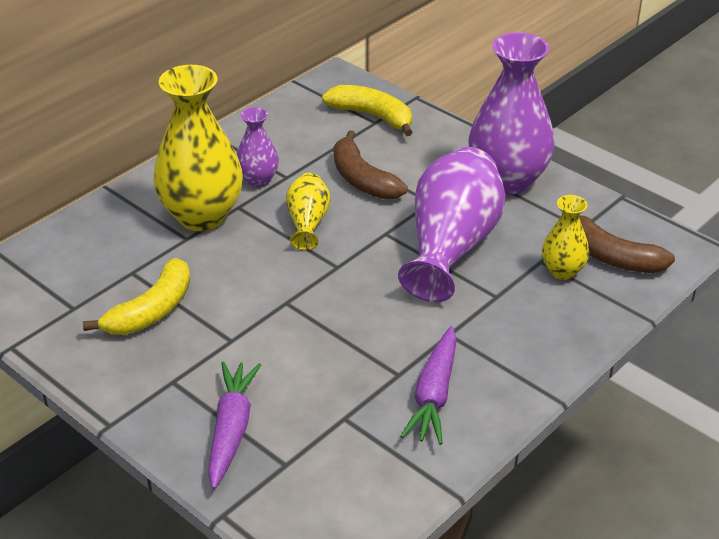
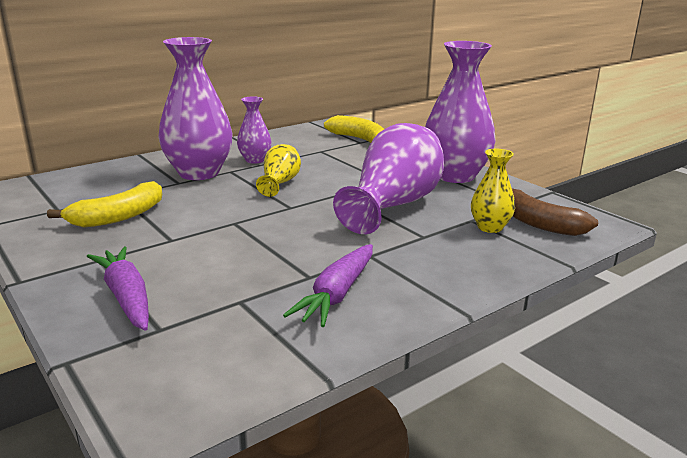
camera: 10 degrees right, 15 degrees down
yellow vase [153,65,243,231] -> purple vase [158,37,232,180]
purple carrot [208,362,261,489] -> purple carrot turned 45 degrees counterclockwise [87,246,149,331]
brown banana [334,130,408,200] -> none

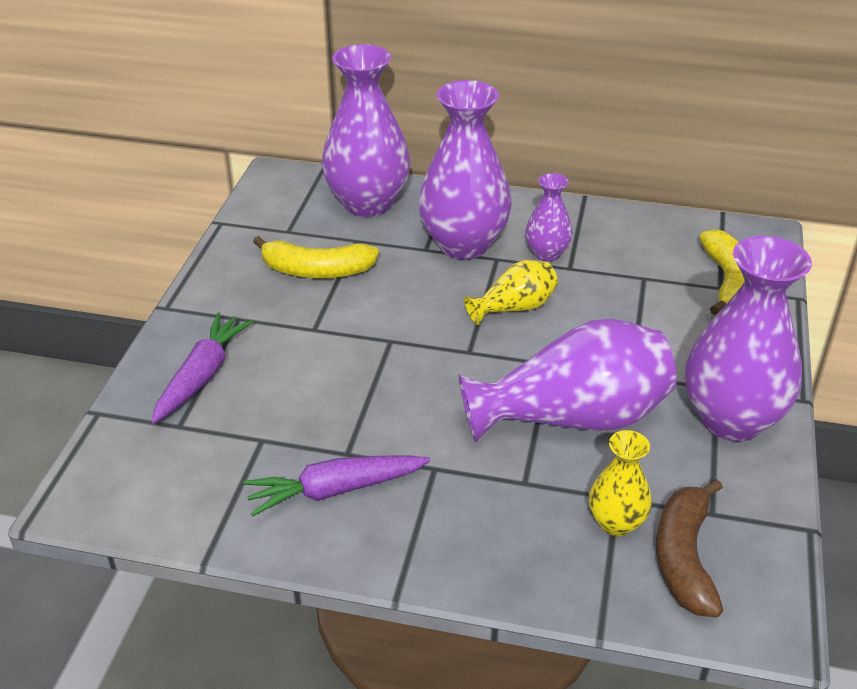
camera: 50 degrees right, 15 degrees up
none -> purple vase [322,44,411,217]

